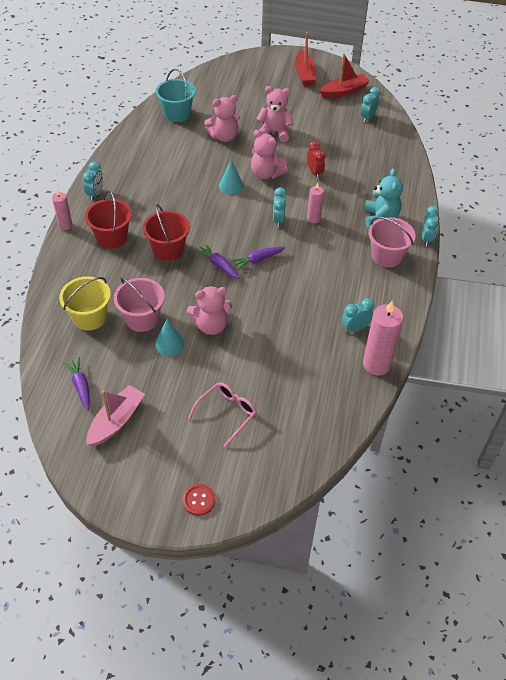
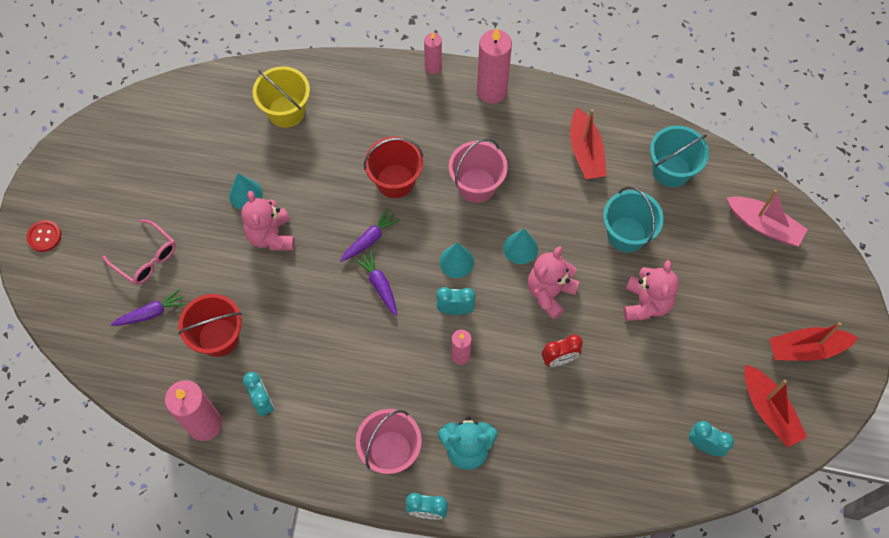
camera: 90 degrees right, 15 degrees up
purple carrot [63,357,90,411] -> purple carrot moved to [111,288,187,326]
turquoise clock [83,161,103,201] -> pink candle [477,28,512,104]
red bucket [85,190,132,249] -> red bucket moved to [178,294,242,357]
pink boat [86,385,145,446] -> pink boat moved to [727,189,808,246]
pink bucket [114,277,165,332] -> pink bucket moved to [449,138,508,203]
pink teddy bear [204,95,240,142] -> turquoise bucket [603,186,664,252]
none -> turquoise cone [439,242,474,278]
none -> red boat [570,107,607,179]

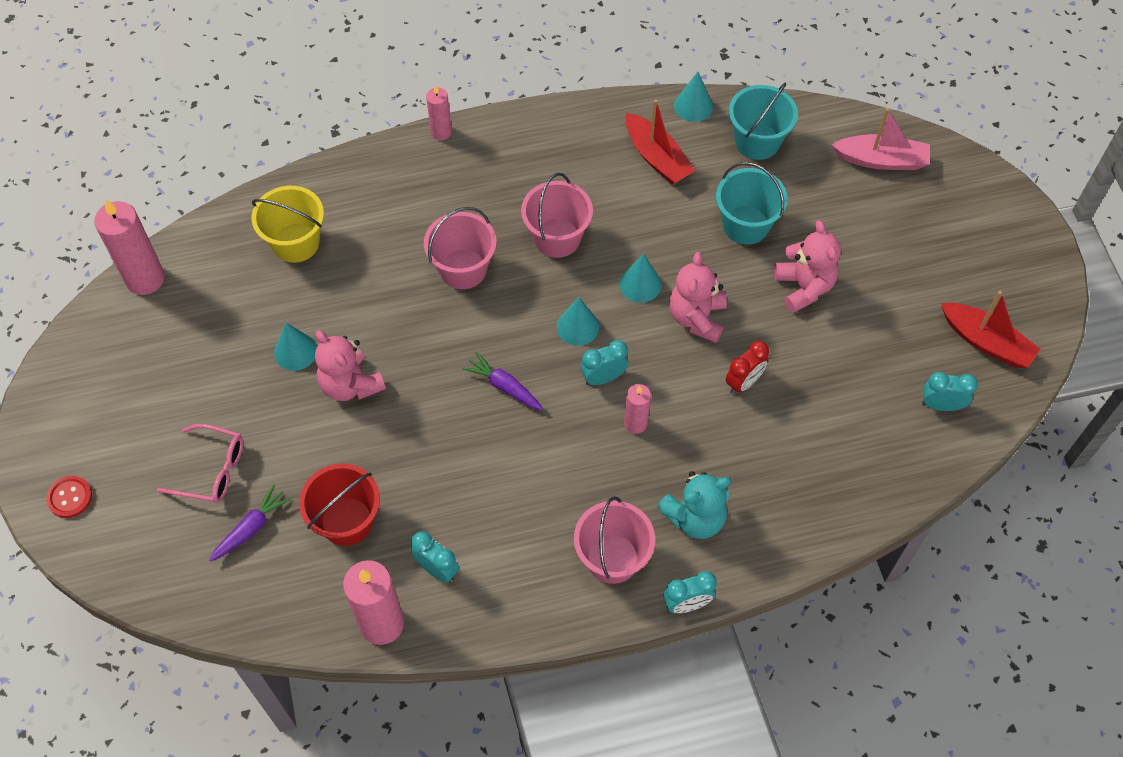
camera: 25 degrees left, 5 degrees down
purple carrot [340,208,400,262] -> none
red bucket [364,136,424,198] -> pink bucket [424,207,497,289]
pink candle [477,28,512,104] -> pink candle moved to [94,200,165,295]
red boat [769,322,858,361] -> none
none -> turquoise cone [674,72,713,122]

